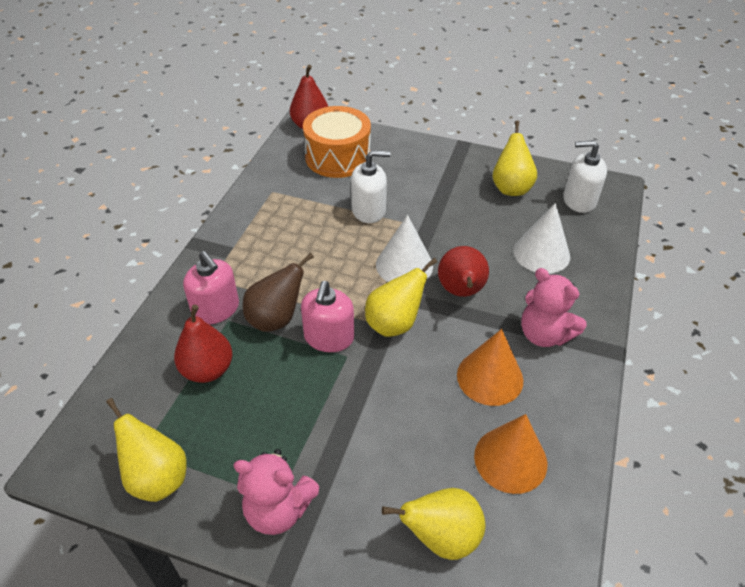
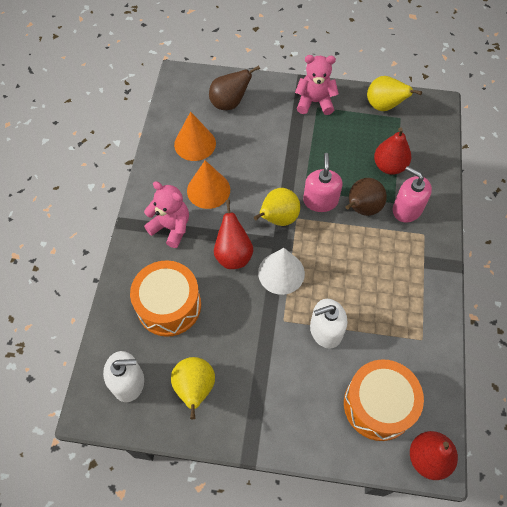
camera: 170 degrees right, 15 degrees up
yellow pear [382,488,485,560] -> brown pear [209,66,260,110]
white cone [513,203,570,274] -> orange drum [130,260,201,337]

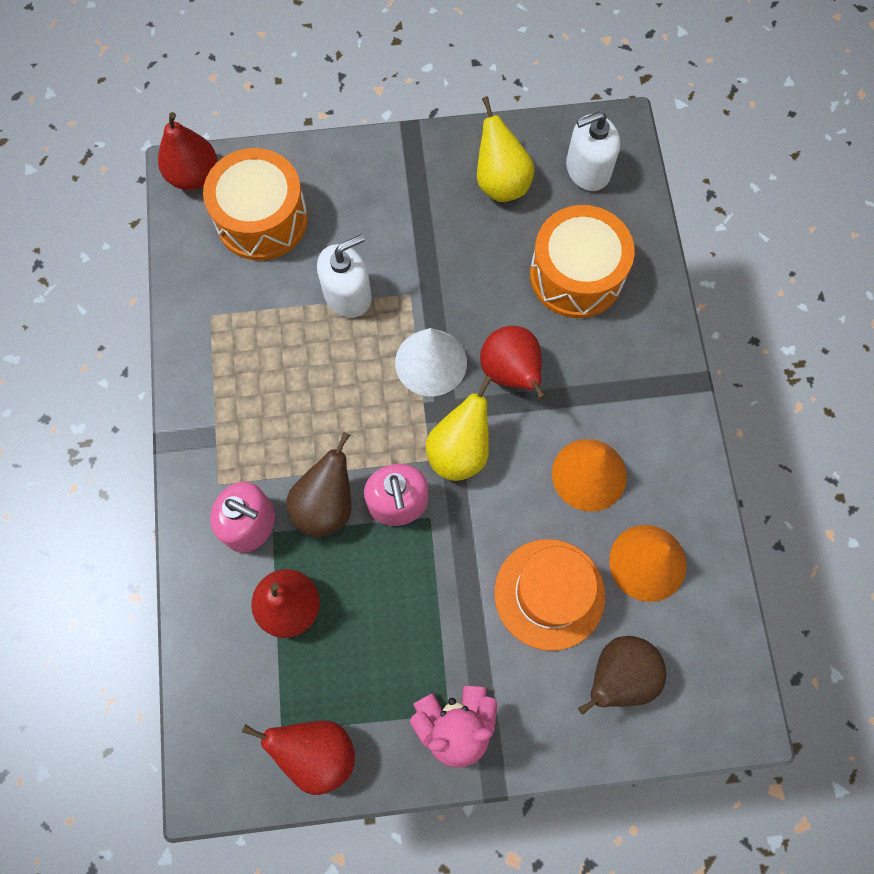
camera: 165 degrees right, 10 degrees up
pink teddy bear [144,181,189,248] -> none
yellow pear [367,76,422,111] -> red pear [242,721,355,795]
none -> orange hat [494,539,605,651]

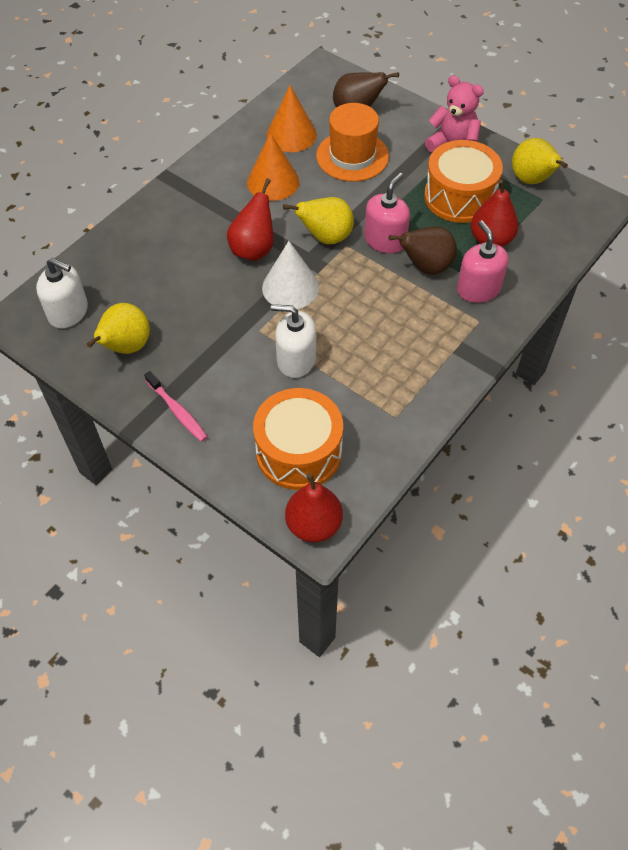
camera: 135 degrees left, 15 degrees down
red pear [242,721,355,795] -> yellow pear [512,138,568,184]
orange drum [530,205,635,318] -> orange drum moved to [424,140,503,223]
none -> pink toothbrush [144,371,208,442]

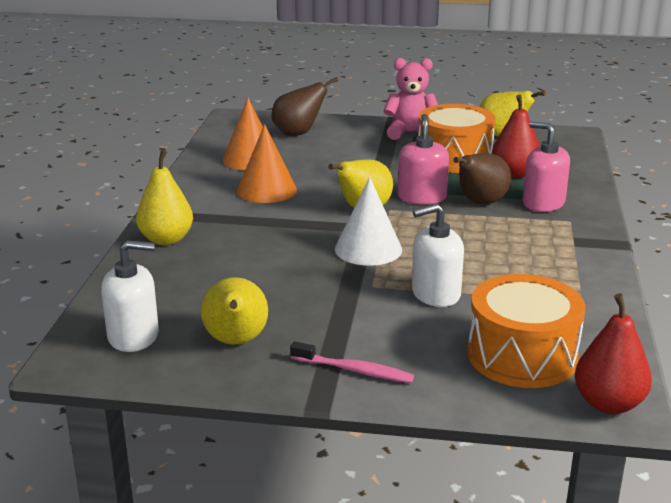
camera: 30 degrees left, 30 degrees down
red pear [227,178,274,261] -> none
orange hat [316,103,389,182] -> none
none -> yellow pear [136,150,193,245]

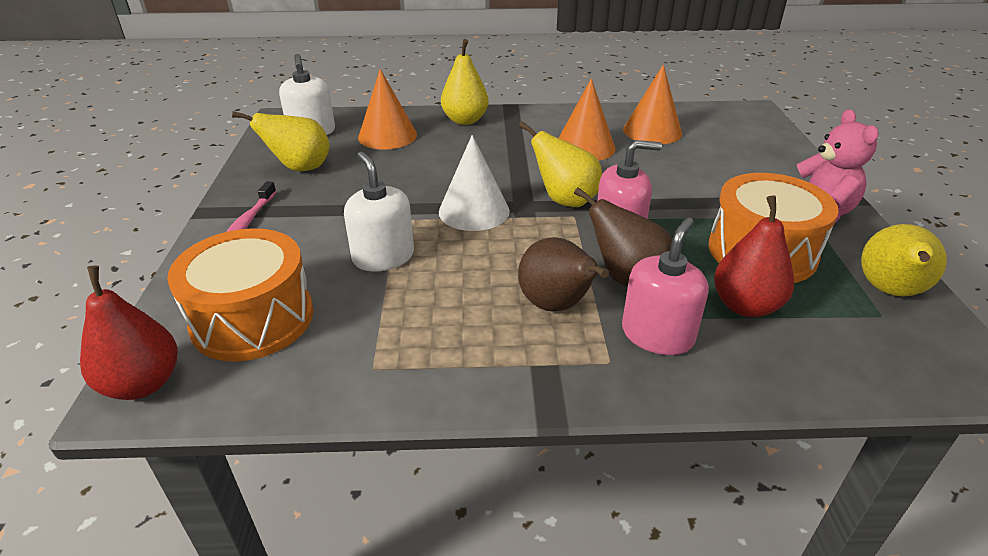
camera: 80 degrees right, 10 degrees up
brown pear [271,77,338,136] -> brown pear moved to [518,237,609,312]
none -> orange cone [358,69,417,150]

